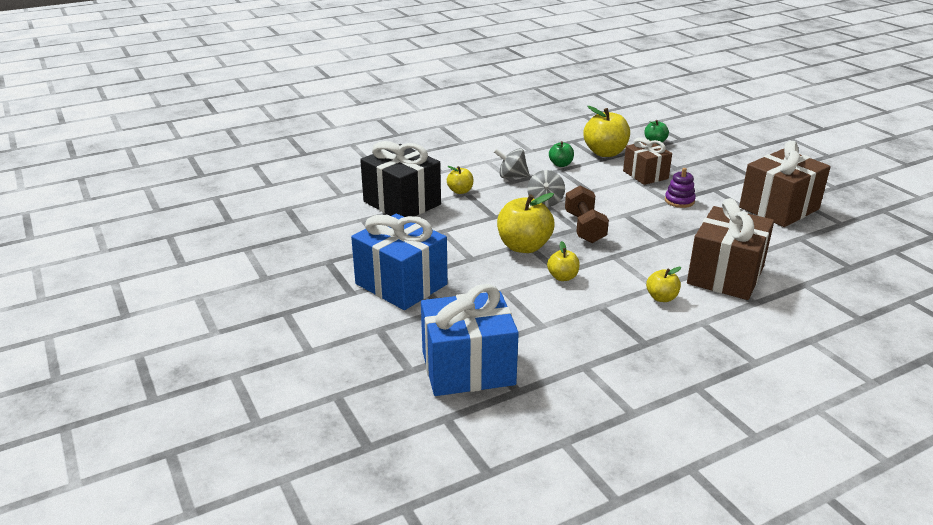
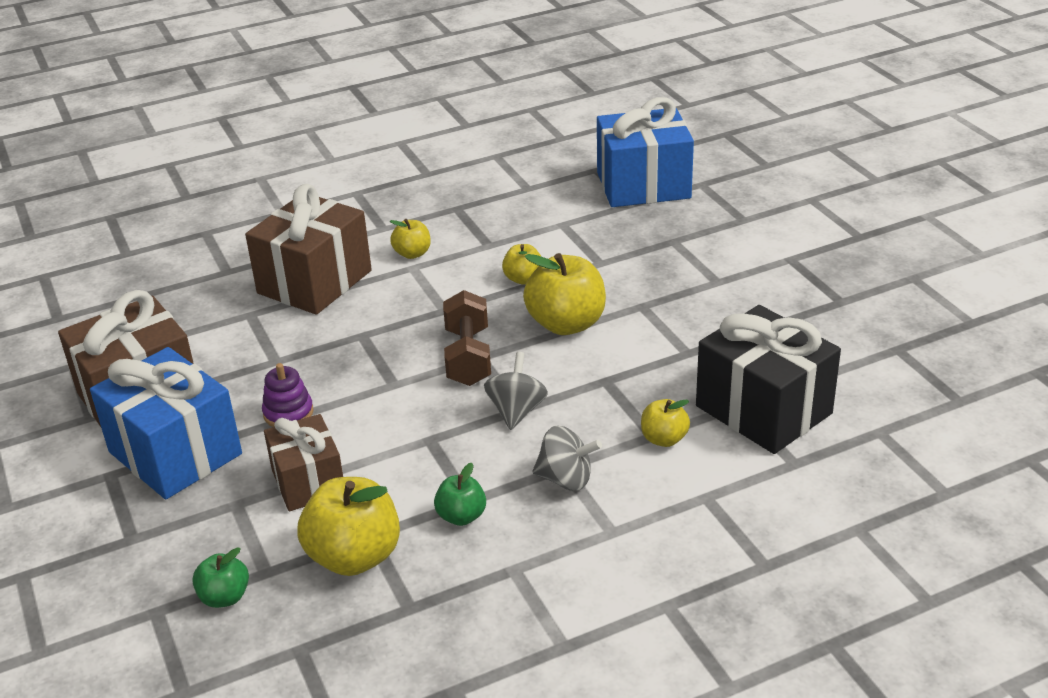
camera: 175 degrees left, 5 degrees up
blue gift [351,214,448,310] -> blue gift moved to [90,347,242,499]

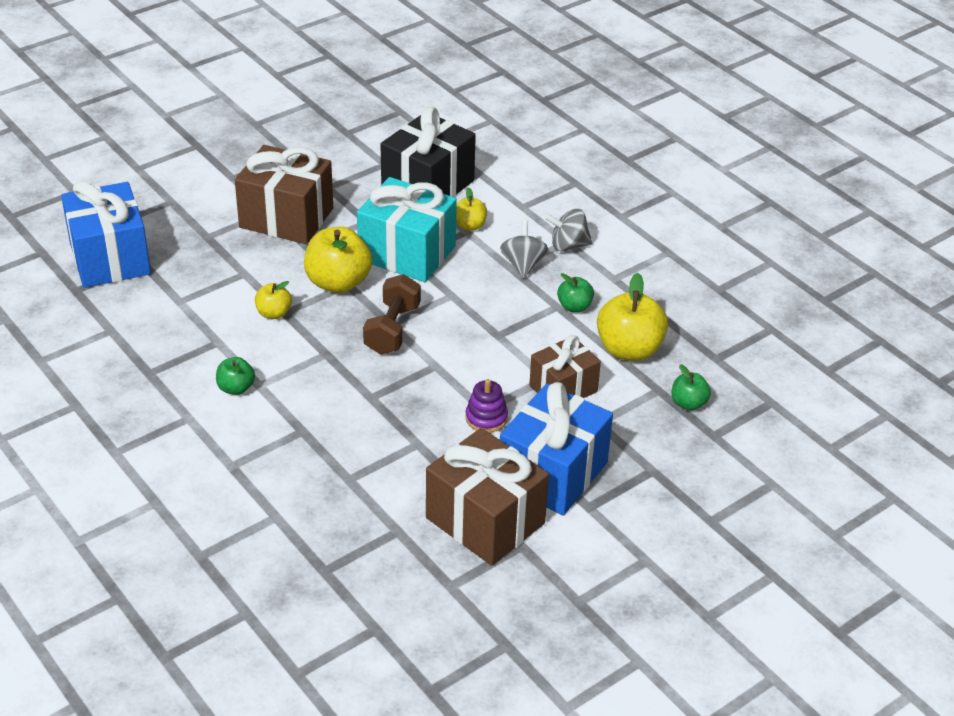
camera: 105 degrees left, 5 degrees up
brown gift [245,184,372,315] -> brown gift moved to [235,145,333,244]
yellow apple [390,219,431,259] -> green apple [216,357,255,395]
brown dumbbell [443,290,491,386] -> brown dumbbell turned 60 degrees counterclockwise [363,274,421,355]
grey spinning top [484,352,548,430] -> grey spinning top moved to [545,209,592,251]
none -> turquoise gift [357,177,457,282]

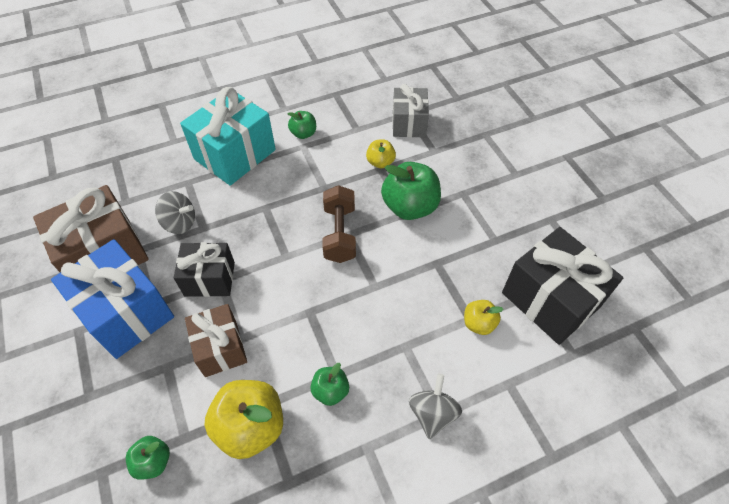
camera: 105 degrees right, 15 degrees up
blue gift [61,181,151,288] -> none
brown gift [235,145,333,244] -> none
yellow apple [304,227,372,293] -> green apple [381,162,441,220]
turquoise gift [357,177,457,282] -> turquoise gift moved to [180,87,276,186]
brown dumbbell [363,274,421,355] -> brown dumbbell turned 60 degrees clockwise [323,185,356,263]
purple stacking toy [465,379,508,433] -> black gift [174,242,235,297]
grey spinning top [500,220,548,279] -> grey spinning top moved to [155,191,195,234]
none -> grey gift [392,84,429,137]

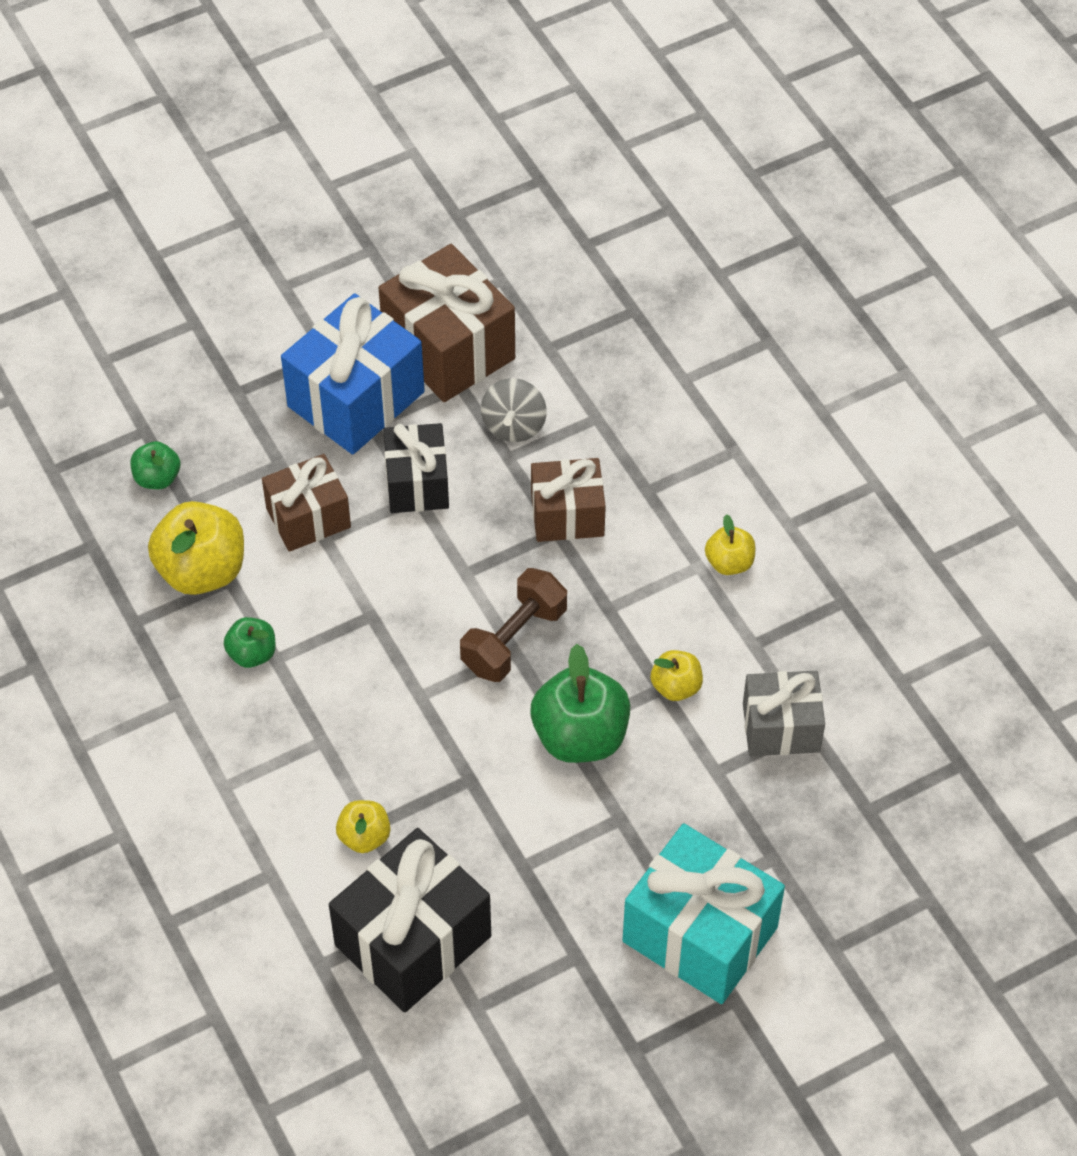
camera: 85 degrees right, 0 degrees up
turquoise gift [180,87,276,186] -> turquoise gift moved to [623,823,785,1004]
green apple [287,111,316,139] -> yellow apple [705,514,755,575]
brown dumbbell [323,185,356,263] -> brown dumbbell turned 45 degrees counterclockwise [460,568,567,682]
grey spinning top [409,374,462,439] -> none
none -> brown gift [531,458,606,542]

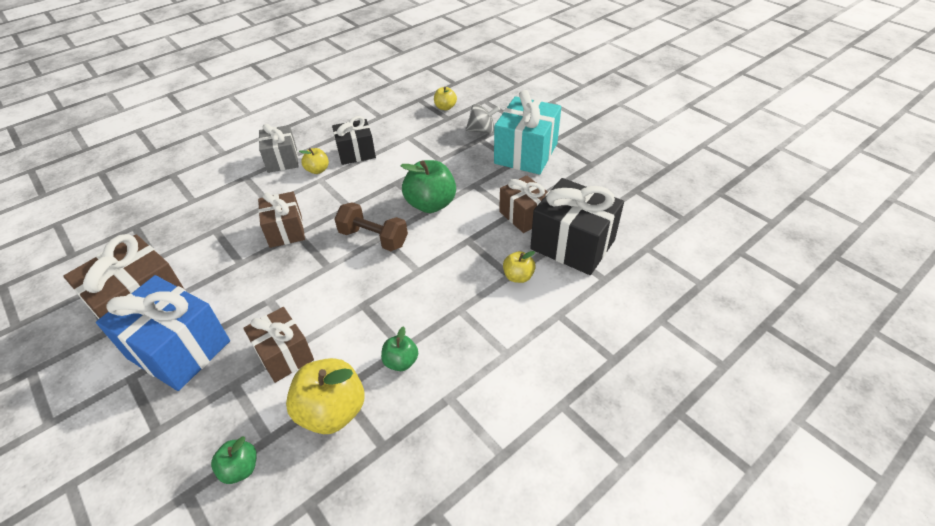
camera: 100 degrees left, 10 degrees down
black gift [383,423,449,513] -> black gift moved to [332,116,376,165]
grey spinning top [481,378,547,442] -> grey spinning top moved to [466,104,500,134]
yellow apple [651,650,703,701] -> yellow apple moved to [434,87,457,110]
grey gift [743,671,825,756] -> grey gift moved to [259,124,299,173]
none -> brown gift [499,175,548,233]

